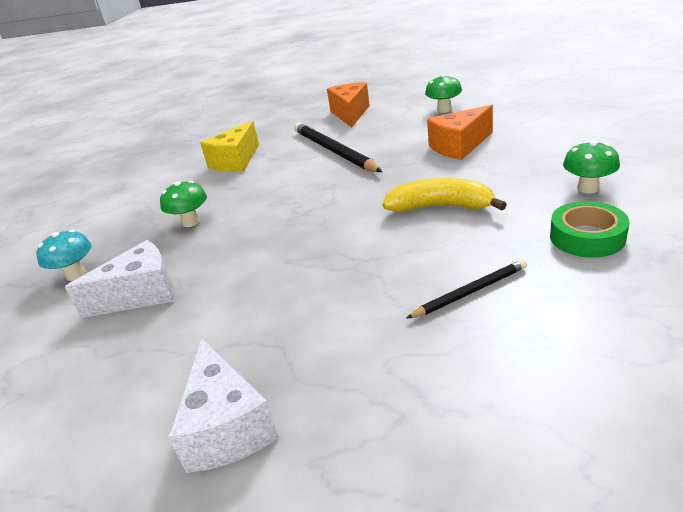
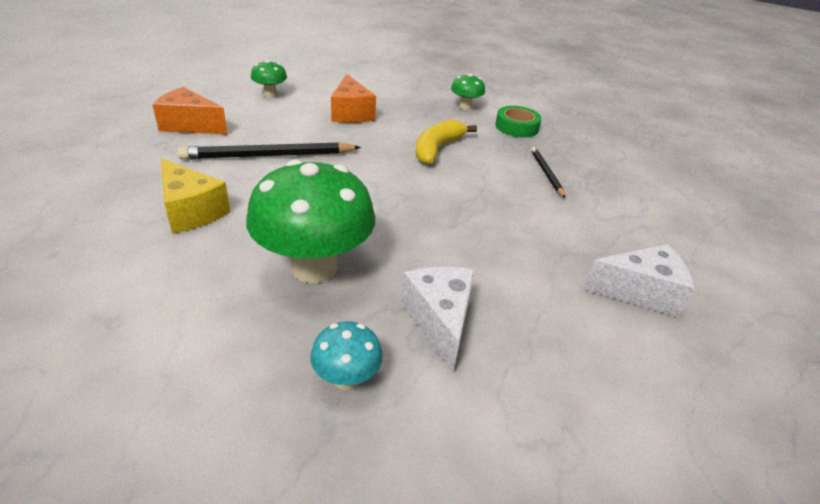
camera: 80 degrees left, 5 degrees up
green mushroom [160,181,207,227] -> green mushroom [246,160,375,283], size x2.12

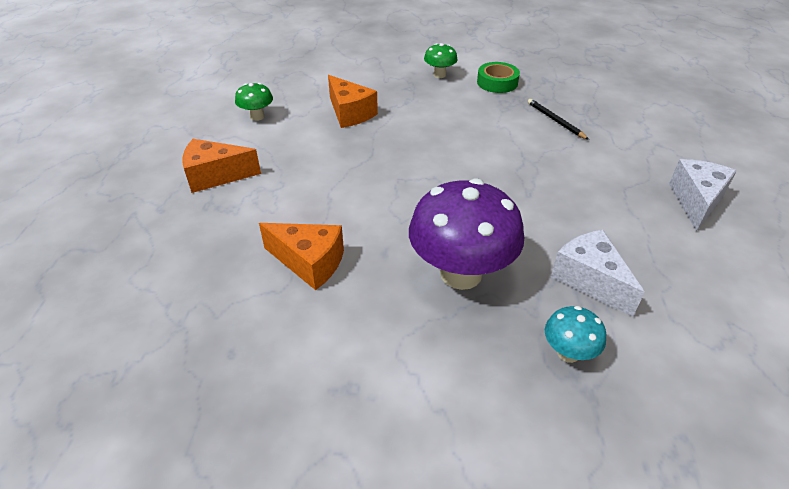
camera: 20 degrees left, 5 degrees up
yellow cheese [161,158,230,233] -> orange cheese [259,223,344,290]
black pencil [178,142,361,160] -> none
green mushroom [246,160,375,283] -> purple mushroom [409,178,524,290]
yellow banana [416,119,477,164] -> none
white cheese [583,244,694,317] -> white cheese turned 45 degrees counterclockwise [669,159,737,231]

